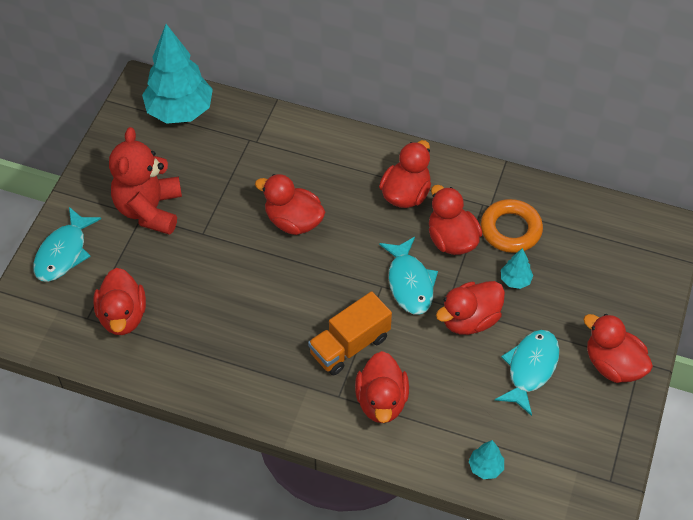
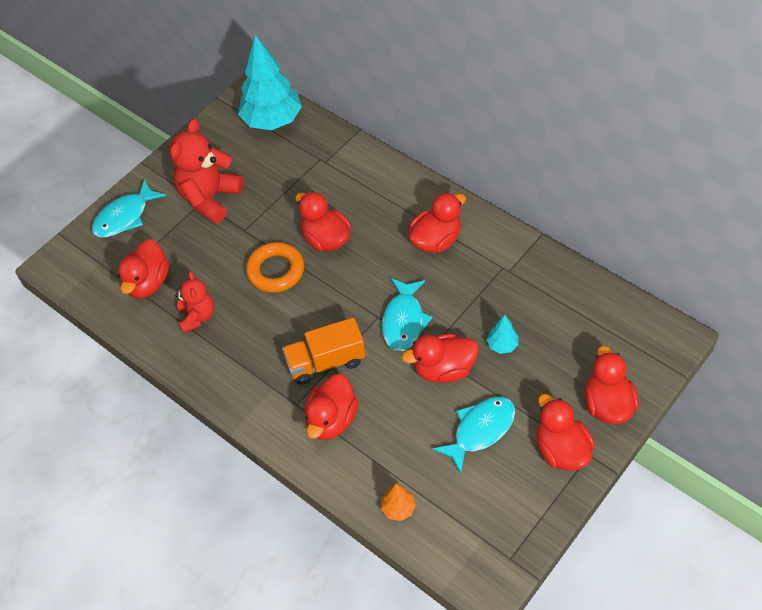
camera: 25 degrees right, 0 degrees up
red duck [429,185,482,255] -> red duck moved to [584,346,639,424]
turquoise tree [469,440,504,479] -> orange tree [381,484,416,521]
orange ring [481,199,543,253] -> orange ring moved to [246,242,304,293]
none -> red teddy bear [175,271,214,333]

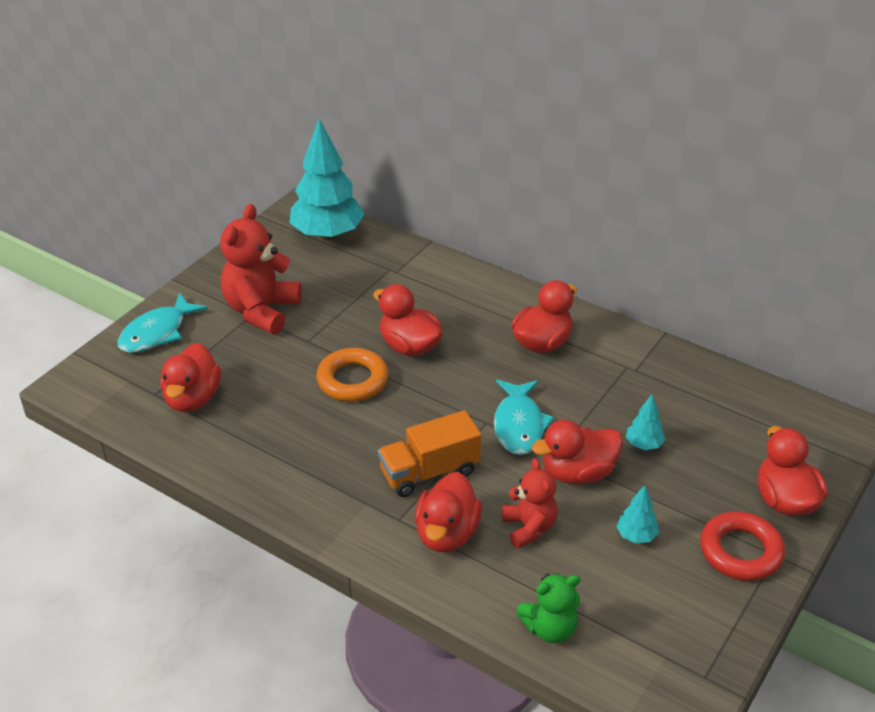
camera: 10 degrees left, 15 degrees down
red teddy bear [175,271,214,333] -> red teddy bear moved to [502,458,557,549]
orange tree [381,484,416,521] -> green teddy bear [516,573,580,643]
turquoise fish [433,397,515,474] -> turquoise tree [616,485,659,543]
red duck [537,394,595,471] -> red ring [700,511,785,581]

